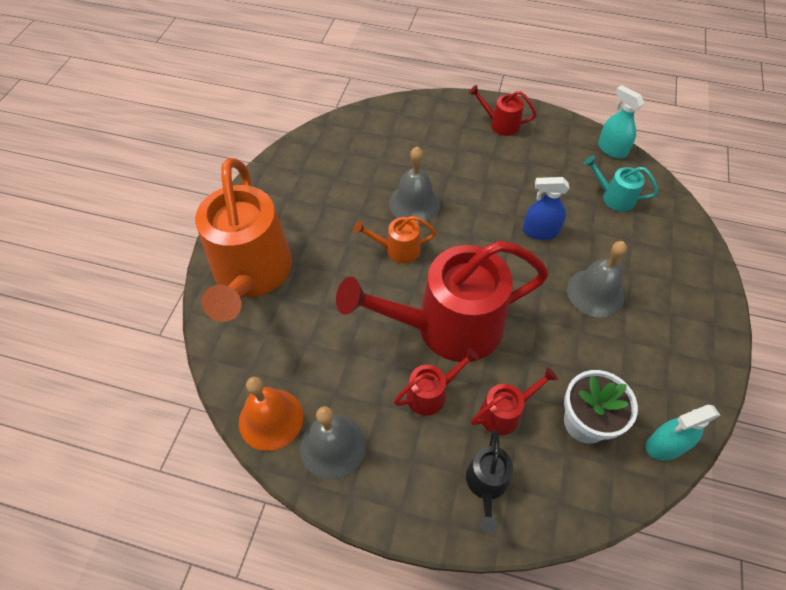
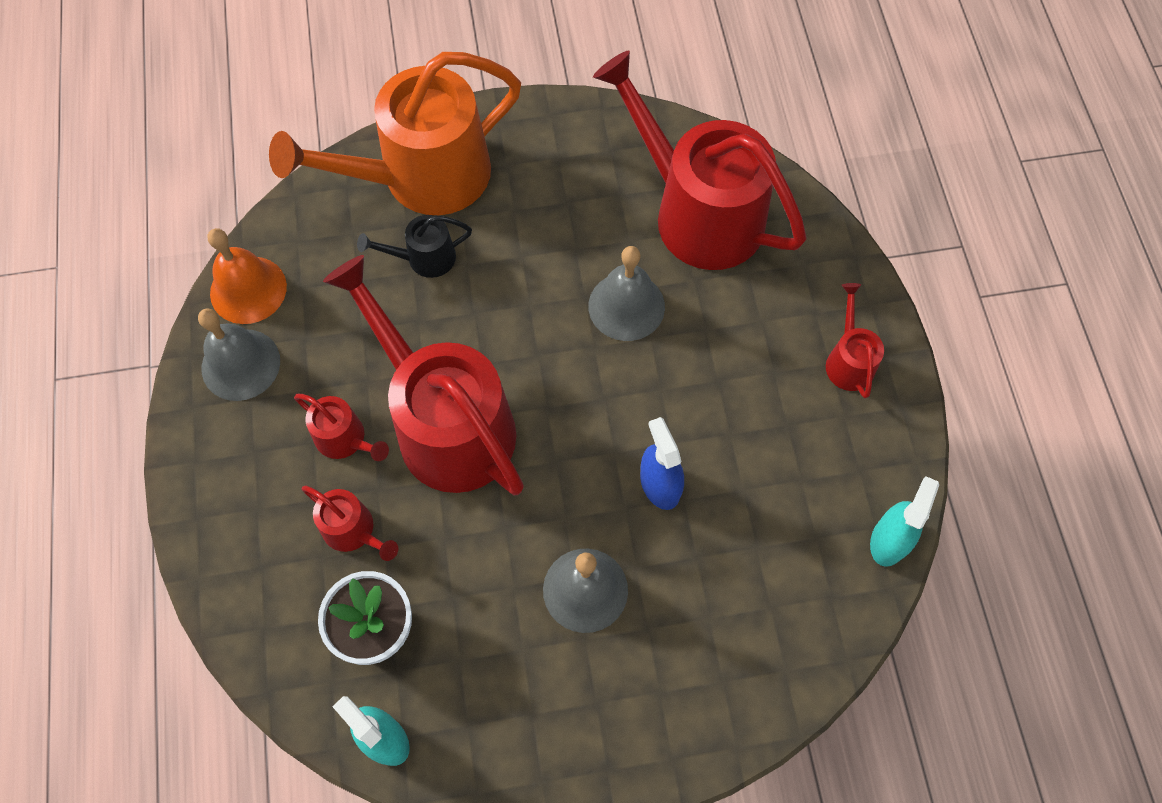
camera: 65 degrees right, 10 degrees up
orange watering can [354,216,436,263] -> none
black watering can [466,429,513,532] -> black watering can moved to [357,215,472,278]
turquoise watering can [584,155,658,212] -> none
none -> red watering can [593,50,806,270]

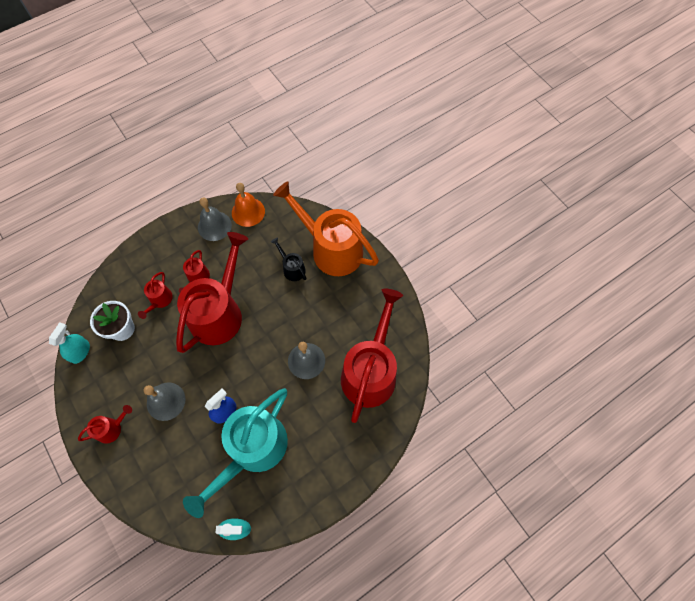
camera: 65 degrees right, 0 degrees up
red watering can [826,283,884,398] -> red watering can moved to [78,405,132,444]
none -> turquoise watering can [183,388,288,518]

